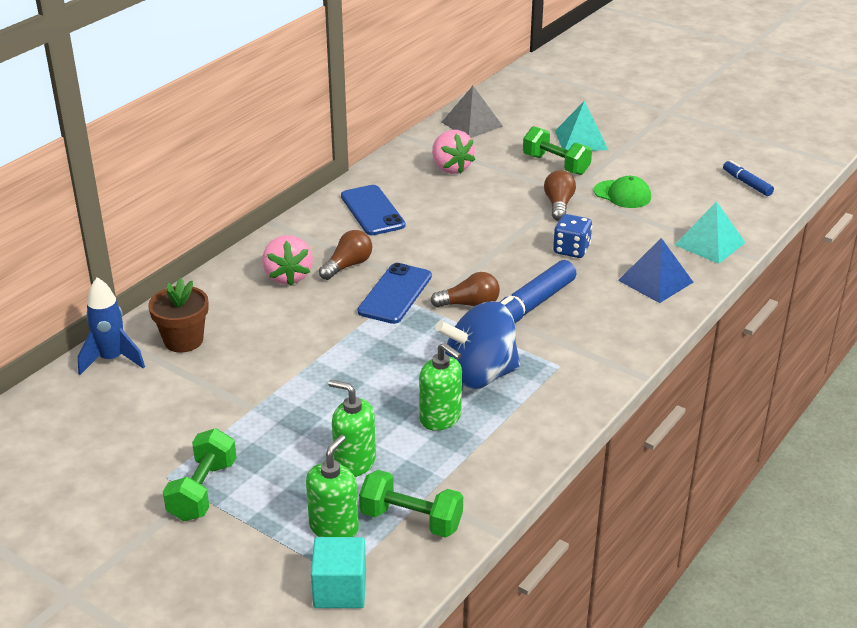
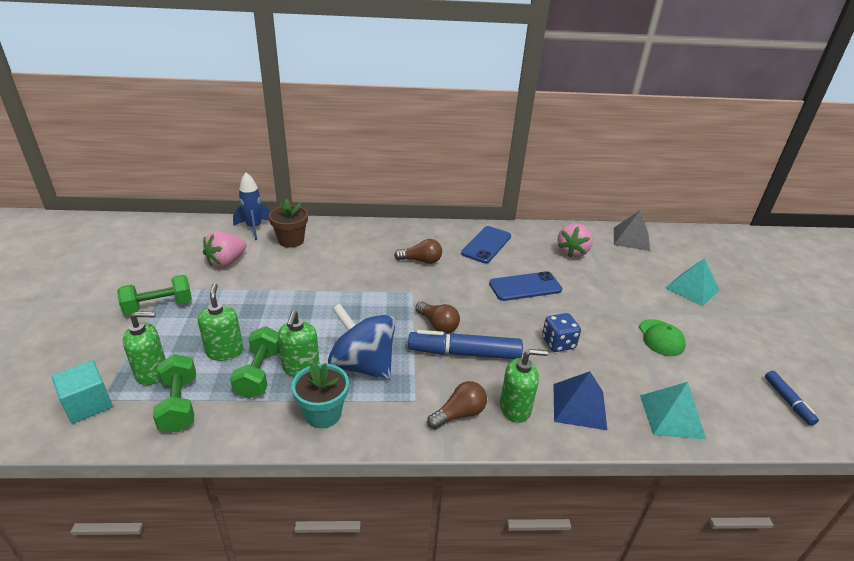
camera: 50 degrees right, 0 degrees up
pink strawberry [262,235,313,286] -> pink strawberry moved to [203,230,246,268]
blue phone [358,263,432,324] -> blue phone moved to [489,271,562,301]
green dumbbell [523,126,592,175] -> green dumbbell moved to [230,326,280,399]
brown light bulb [544,170,576,221] -> brown light bulb moved to [427,381,487,429]
blue marker [723,160,774,196] -> blue marker turned 150 degrees clockwise [765,371,819,425]
none -> turquoise flower pot [292,362,349,428]
none -> green soap dispenser [500,349,548,423]

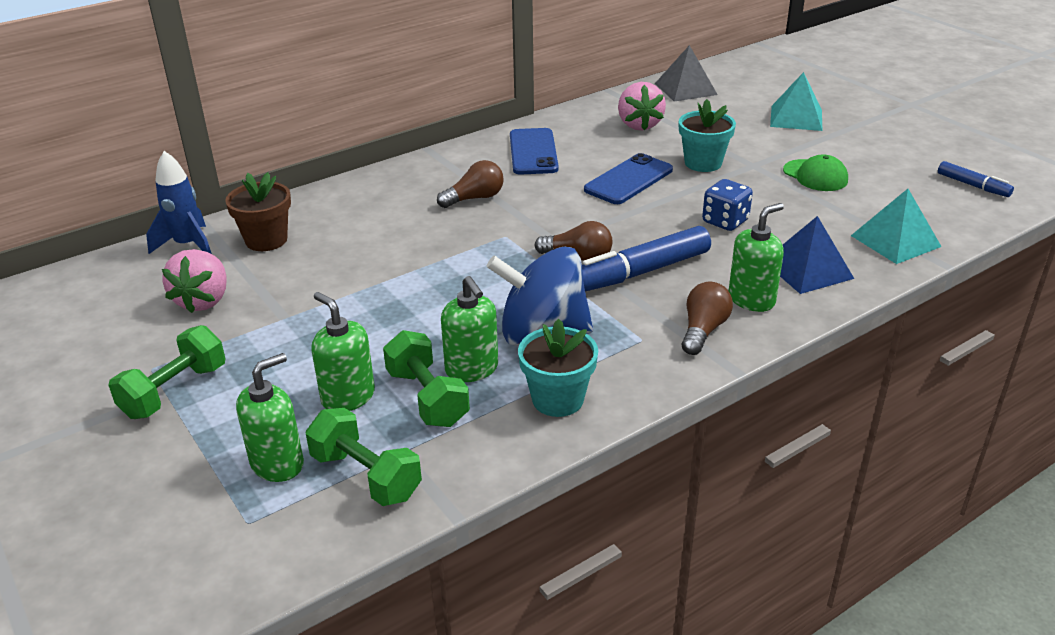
camera: 30 degrees left, 0 degrees up
turquoise cube [52,360,112,424] -> none
none -> turquoise flower pot [679,99,736,172]

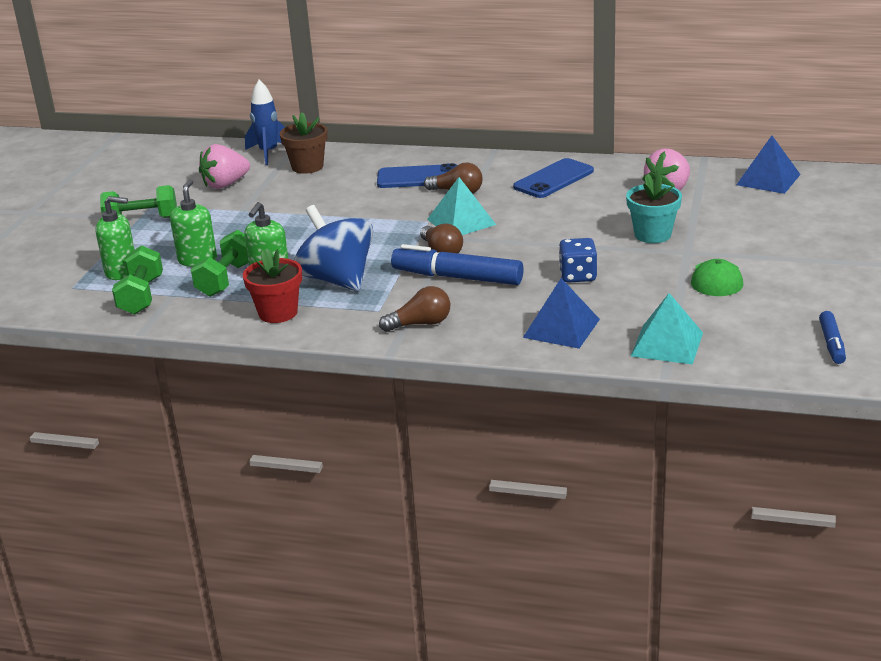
camera: 50 degrees right, 5 degrees down
turquoise flower pot [518,319,598,417] -> red flower pot [243,248,302,323]
blue phone [584,153,673,204] -> blue phone moved to [377,163,457,188]
grey pyramid [655,45,718,102] -> blue pyramid [736,136,801,194]
green soap dispenser [729,203,784,312] -> none
turquoise pyramid [770,72,822,131] -> turquoise pyramid moved to [427,177,496,235]

